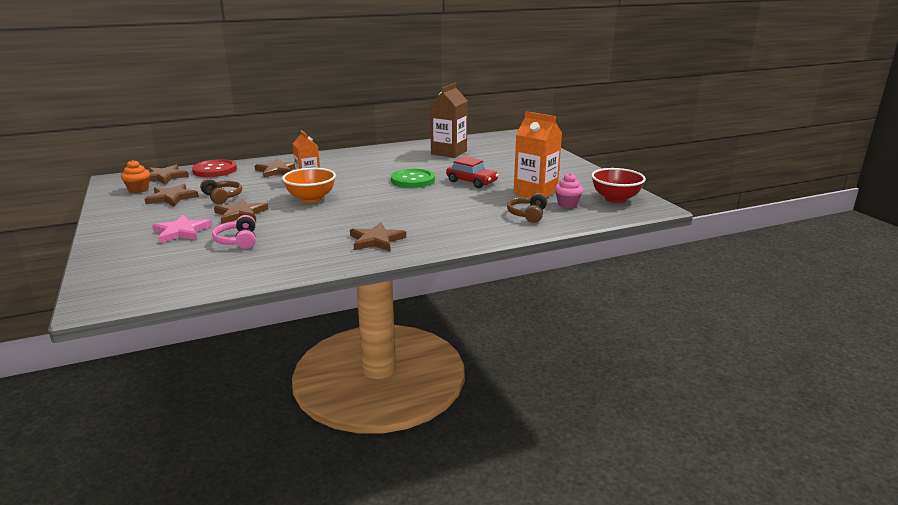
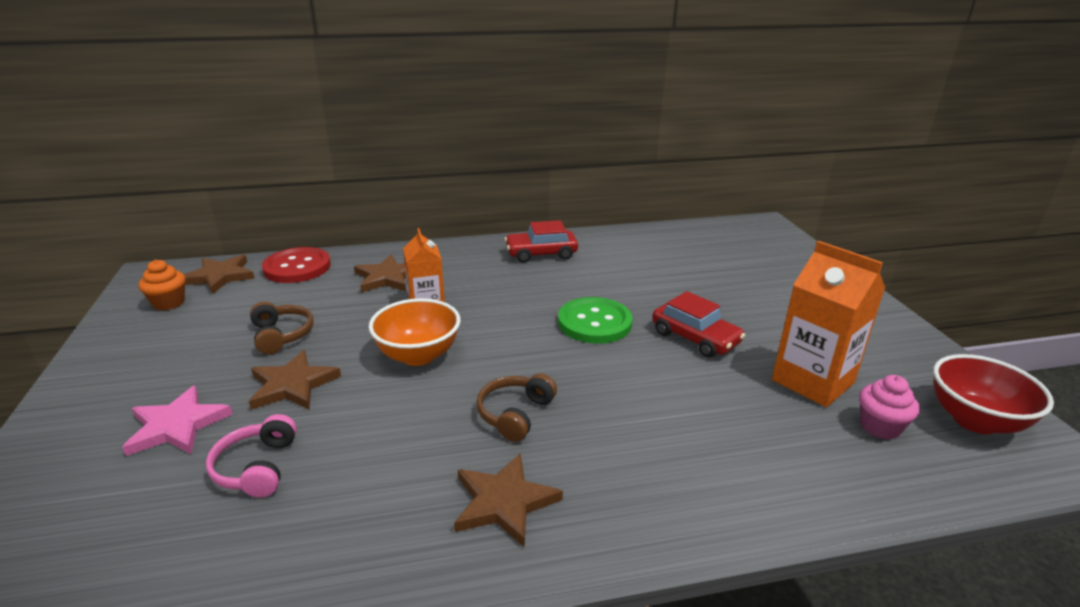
camera: 10 degrees right, 5 degrees up
brown star [145,184,199,206] -> none
brown carton [430,83,468,158] -> none
brown headphones [507,193,548,223] -> brown headphones moved to [476,373,557,442]
none -> red car [505,220,578,263]

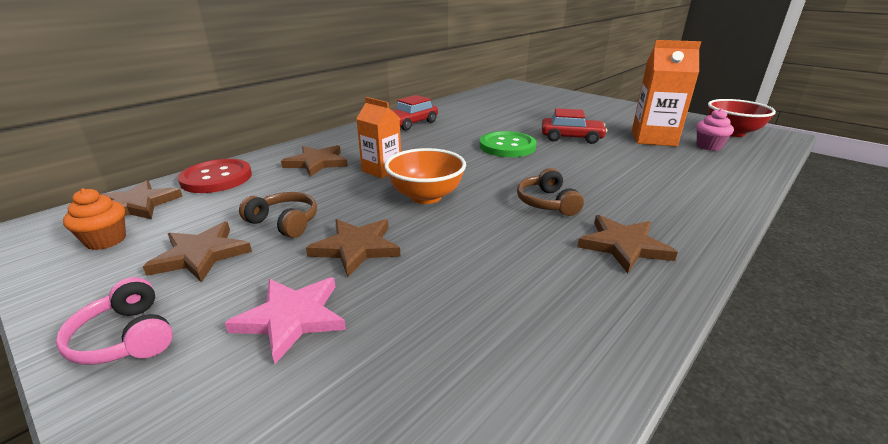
camera: 35 degrees left, 0 degrees up
pink headphones [206,414,297,498] -> pink headphones moved to [56,277,173,365]
none -> brown star [142,222,252,283]

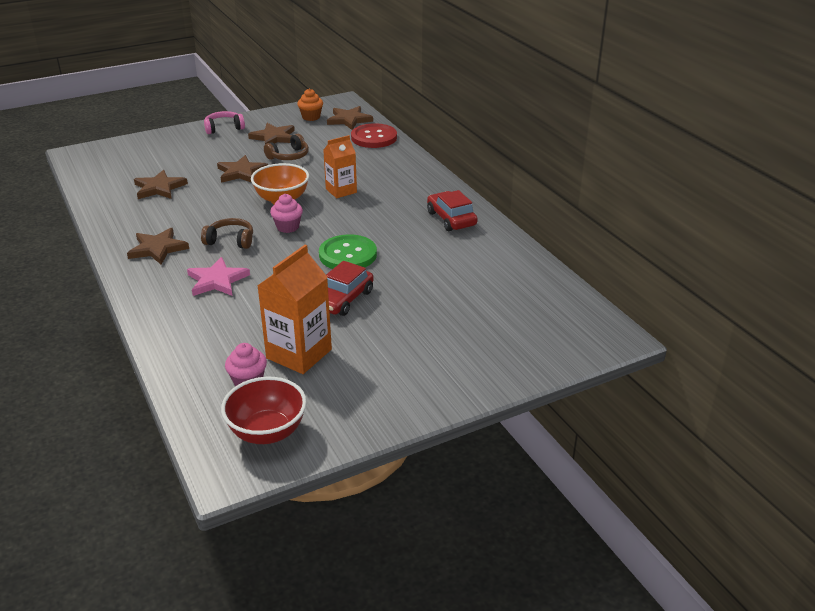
camera: 110 degrees right, 5 degrees up
pink star [225,278,346,364] -> pink star moved to [187,257,250,296]
brown star [281,145,348,177] -> brown star moved to [134,170,188,199]
none -> pink cupcake [270,194,303,233]

